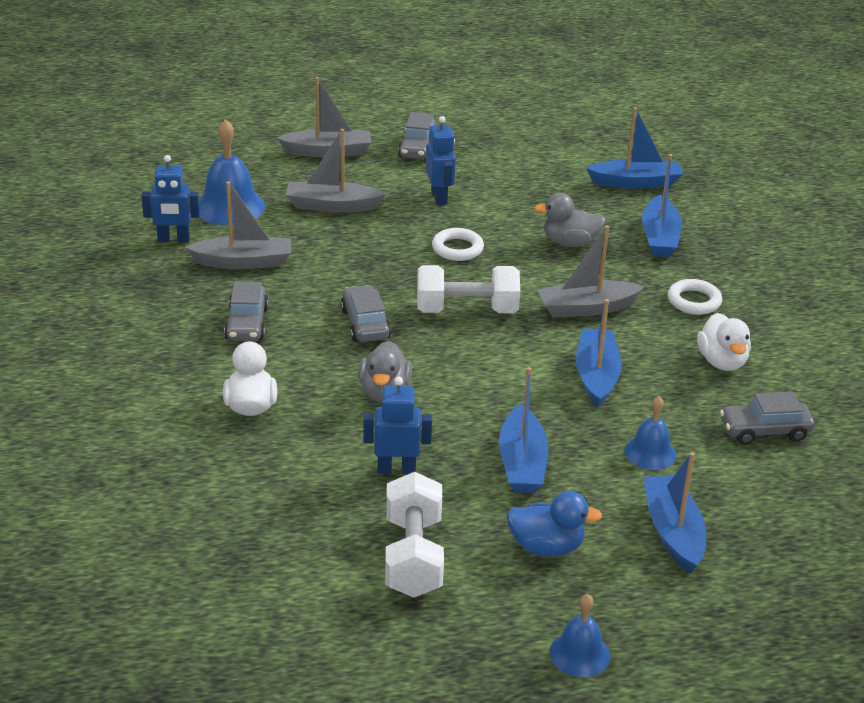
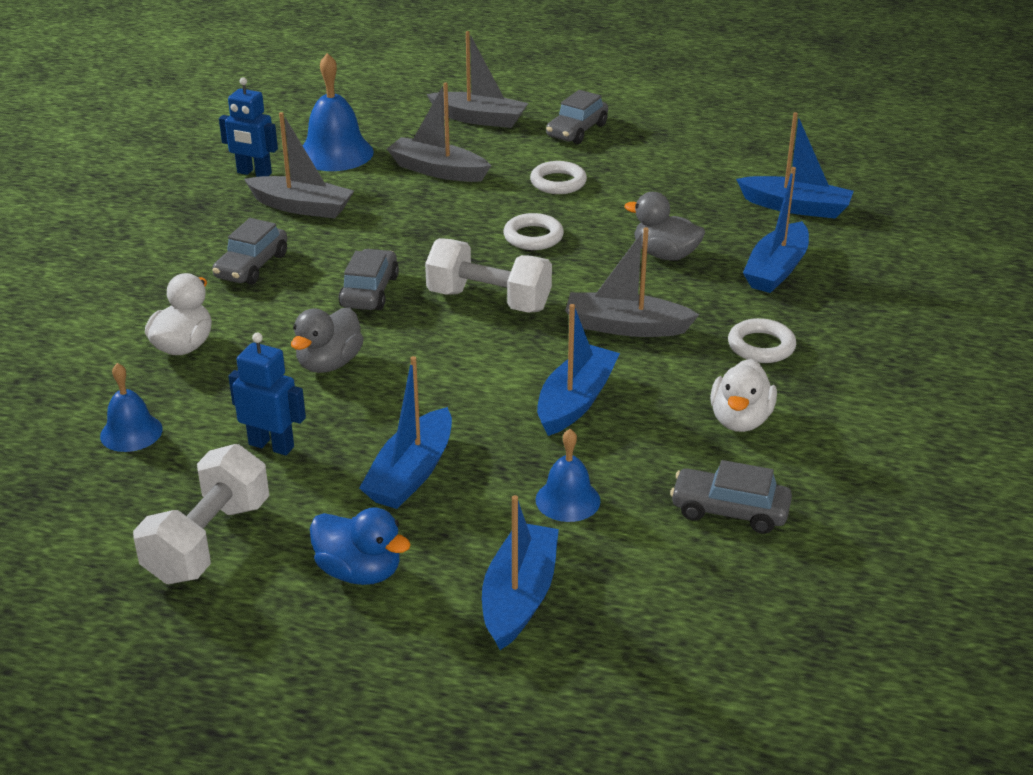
camera: 25 degrees right, 0 degrees up
blue robot [426,116,456,205] -> white ring [530,161,587,194]
blue bell [550,594,610,677] -> blue bell moved to [100,363,163,452]

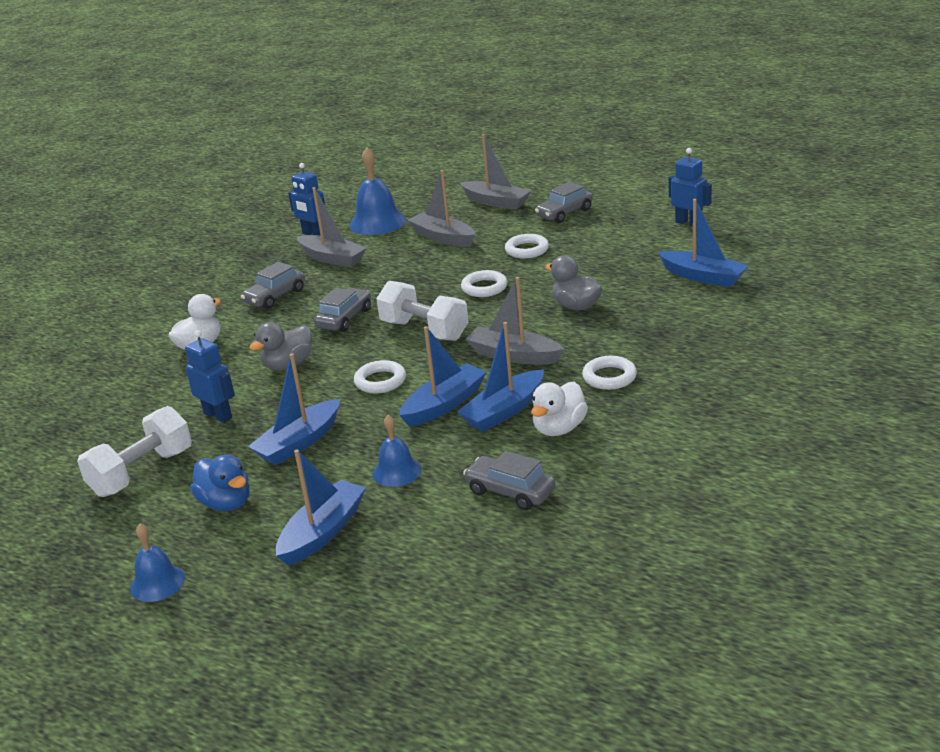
camera: 20 degrees right, 5 degrees down
blue bell [100,363,163,452] -> blue bell moved to [130,523,185,602]
blue boat [743,167,809,293] -> blue boat moved to [457,322,544,432]
none -> white ring [354,360,406,393]
none -> blue robot [669,148,712,227]

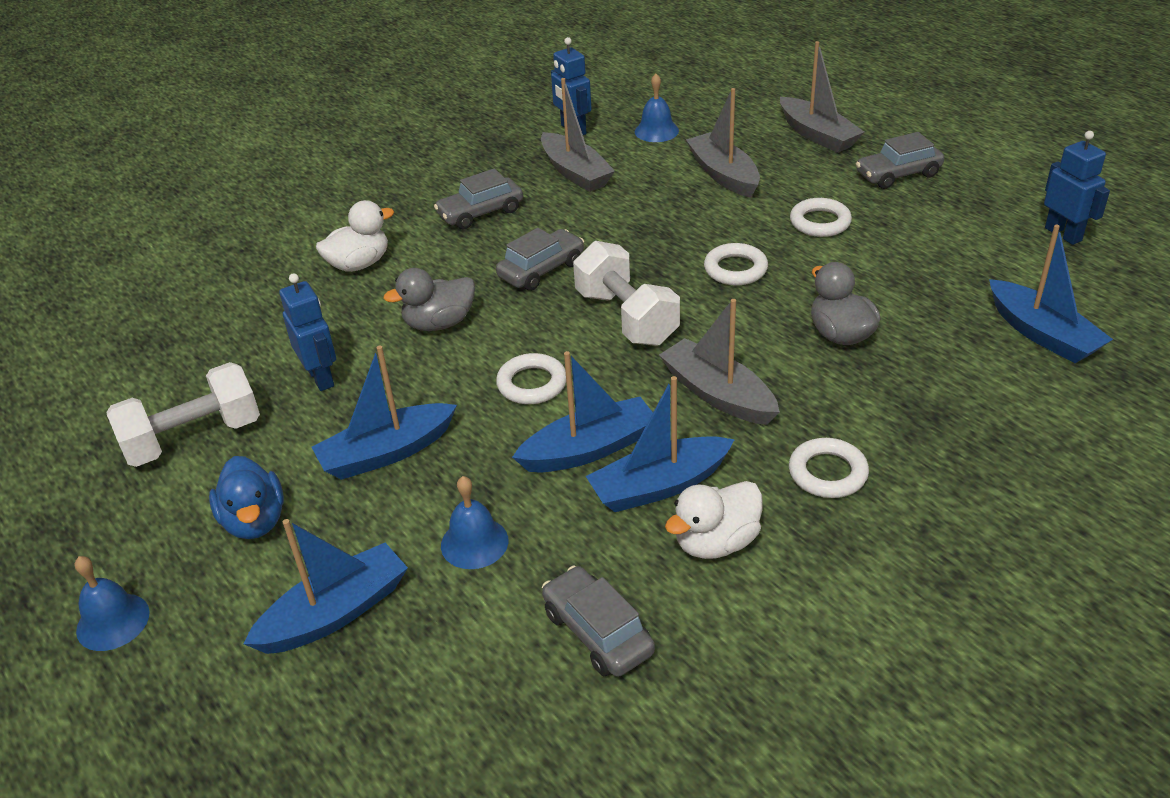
camera: 20 degrees right, 10 degrees up
blue bell [350,147,406,235] -> blue bell [635,74,679,142], size x0.60

